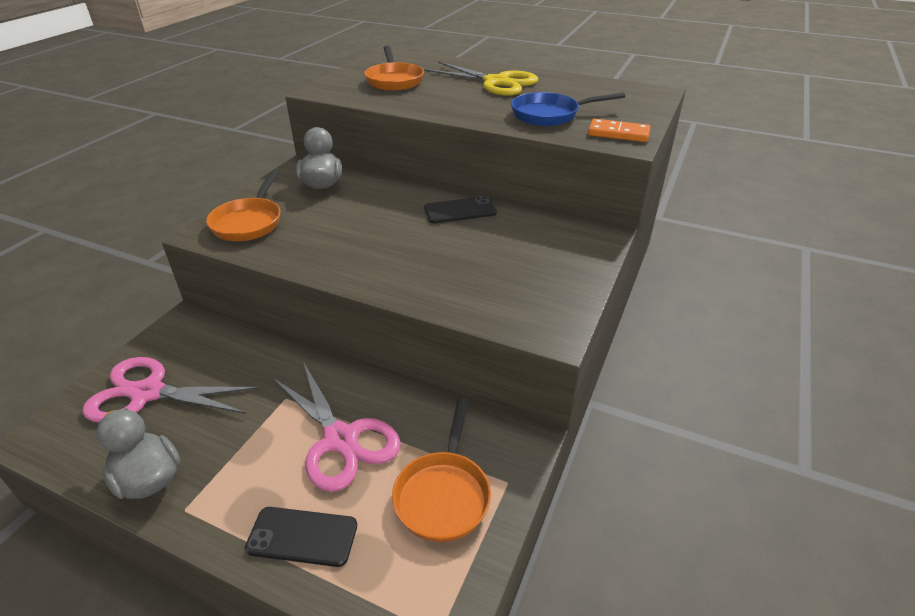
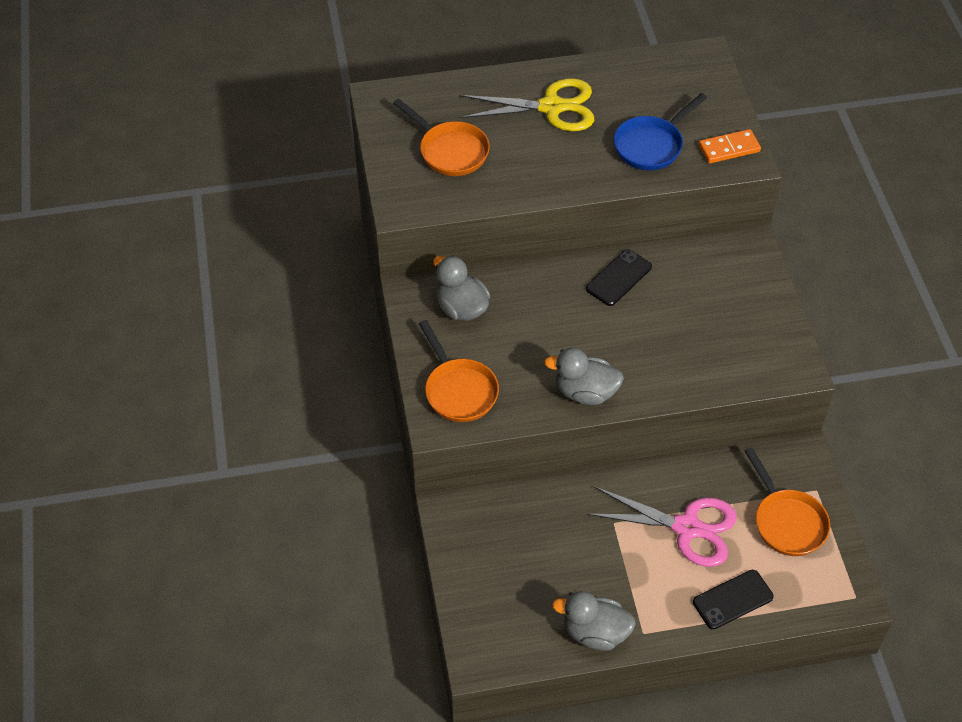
camera: 35 degrees left, 15 degrees up
pink scissors [82,357,261,422] -> none
none -> grey duck [544,348,624,405]

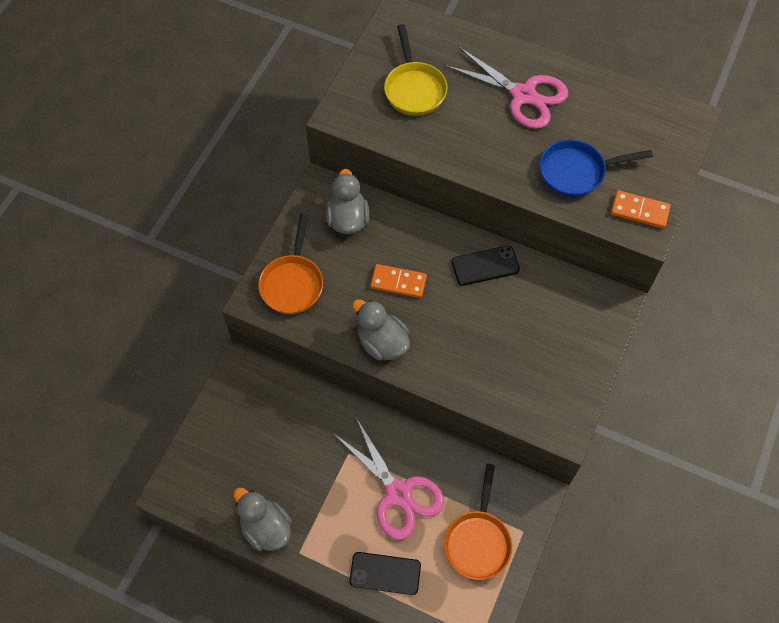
camera: 35 degrees right, 10 degrees up
orange pan [393,99,490,176] -> yellow pan [384,24,447,116]
yellow scissors [460,78,594,131] -> pink scissors [444,46,568,129]
none -> orange domino [370,264,427,298]

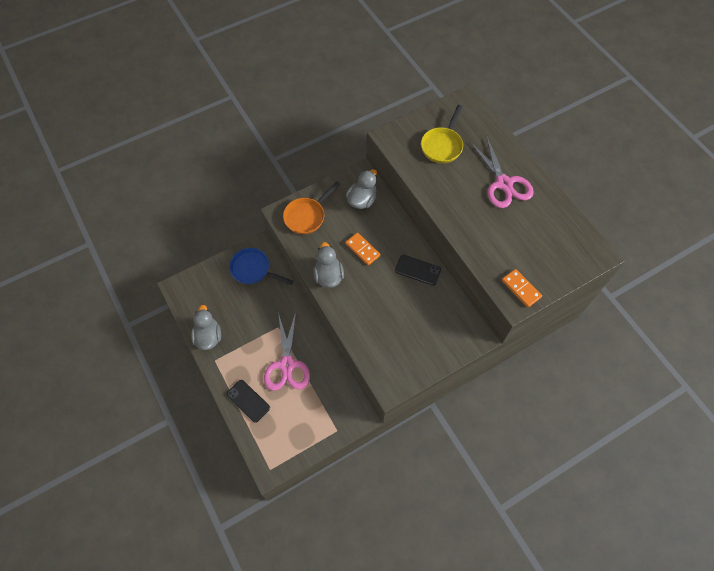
camera: 35 degrees right, 0 degrees up
orange pan [444,464,512,580] -> none
blue pan [539,139,653,197] -> blue pan moved to [229,248,293,285]

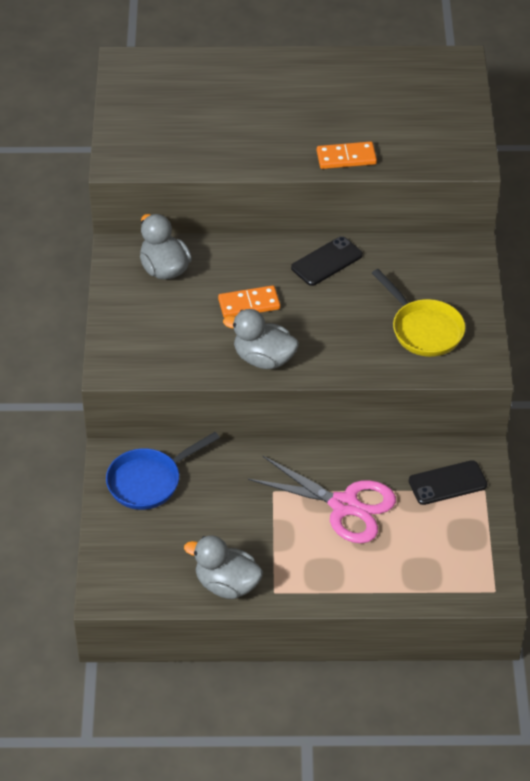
camera: 60 degrees left, 15 degrees down
black phone [227,380,270,423] -> black phone moved to [409,460,487,505]
orange pan [283,182,340,234] -> none
yellow pan [421,105,463,163] -> yellow pan moved to [372,269,465,357]
pink scissors [470,137,534,208] -> none
orange domino [502,269,542,307] -> orange domino moved to [317,141,377,169]

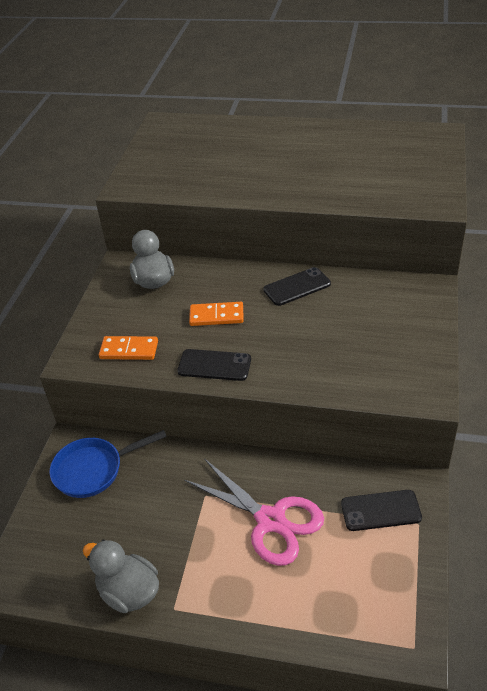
camera: 15 degrees right, 5 degrees down
grey duck [223,309,299,369] -> black phone [177,349,251,381]
orange domino [317,141,377,169] -> orange domino moved to [99,336,158,360]
yellow pan [372,269,465,357] -> none

